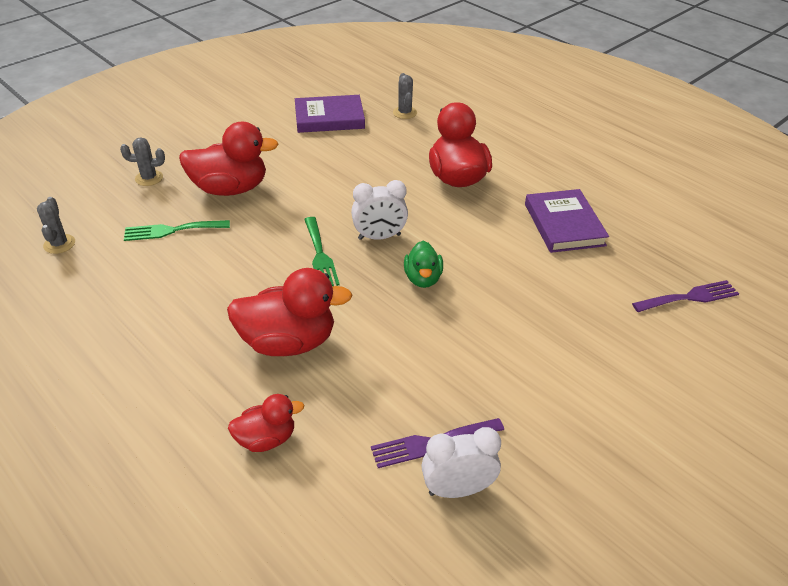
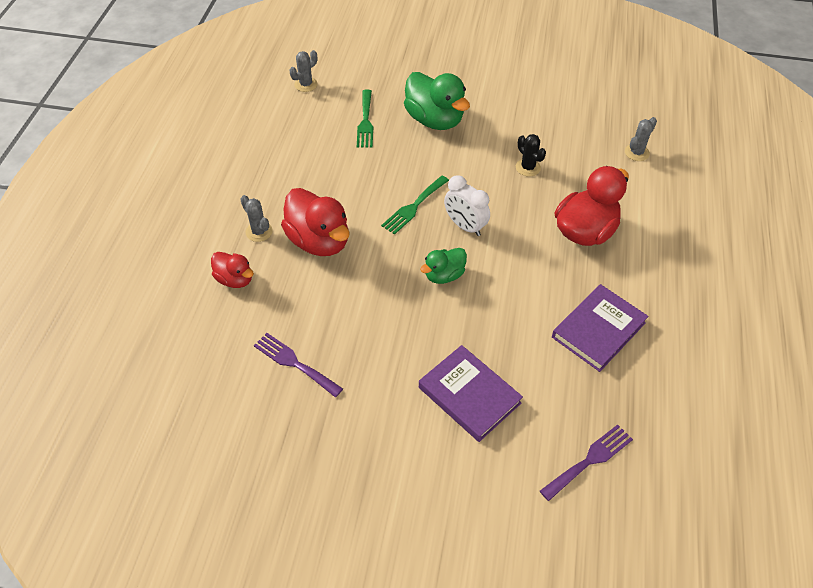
camera: 55 degrees right, 10 degrees up
grey cactus [120,137,165,186] -> grey cactus moved to [240,195,273,242]
green fork [124,220,230,241] -> green fork turned 135 degrees counterclockwise [357,89,373,148]
red duck [179,122,279,196] -> green duck [404,72,470,130]
purple book [295,95,365,133] -> purple book moved to [419,345,523,442]
white clock [421,427,501,498] -> none
purple fork [632,280,739,312] -> purple fork turned 75 degrees counterclockwise [540,424,633,501]
none -> black cactus [516,134,546,176]

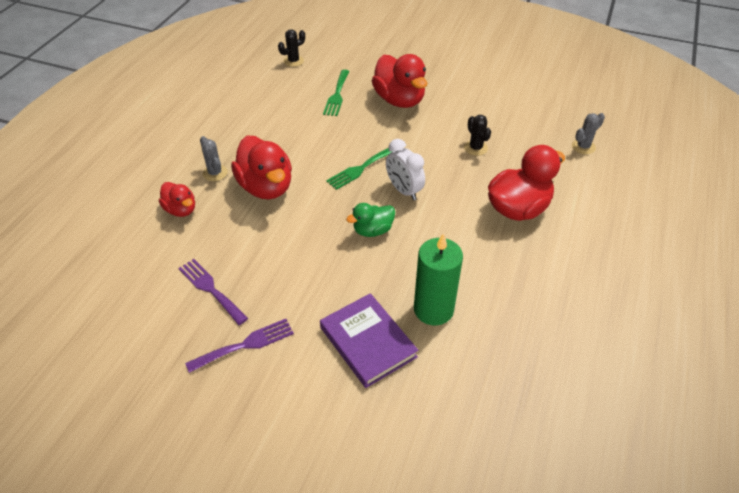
camera: 10 degrees right, 5 degrees down
grey cactus [289,50,318,92] -> black cactus [278,29,305,67]
green duck [404,72,470,130] -> red duck [372,54,428,108]
purple fork [540,424,633,501] -> purple fork moved to [185,319,294,373]
purple book [552,284,648,372] -> none
none -> green candle [414,233,463,325]

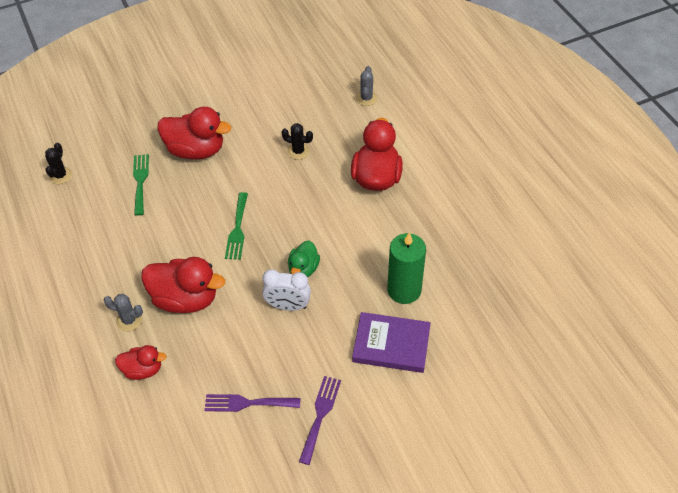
camera: 45 degrees left, 5 degrees up
green fork [323,70,349,116] -> green fork turned 150 degrees counterclockwise [133,154,149,216]
white clock [386,139,425,200] -> white clock moved to [262,269,311,311]

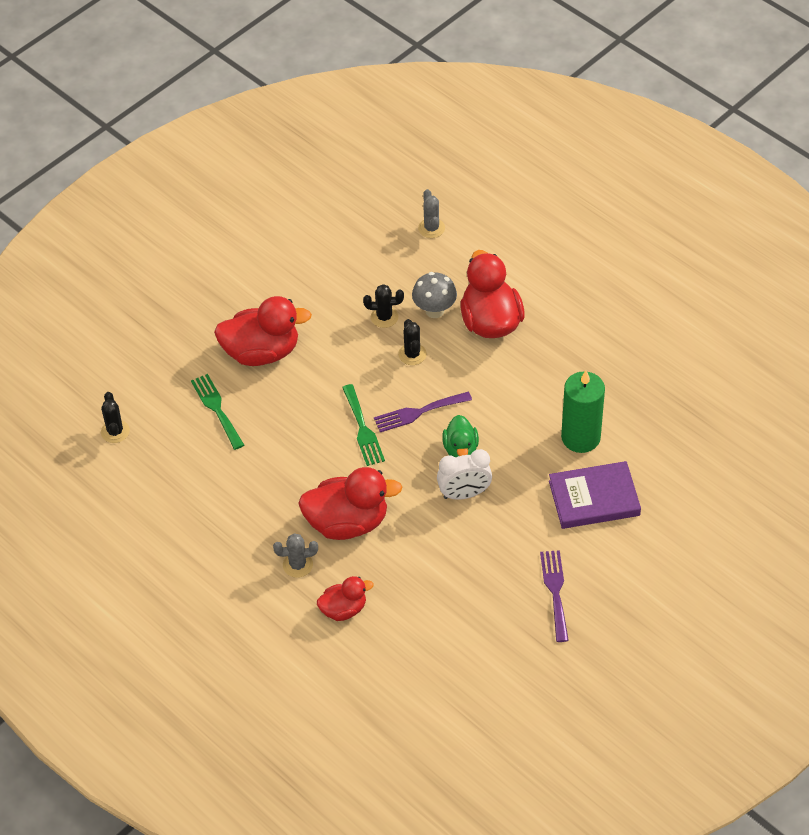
camera: 20 degrees left, 0 degrees up
purple fork [204,394,300,412] -> purple fork moved to [374,392,472,432]
none -> black cactus [398,319,427,365]
none -> grey mushroom [412,272,457,318]

